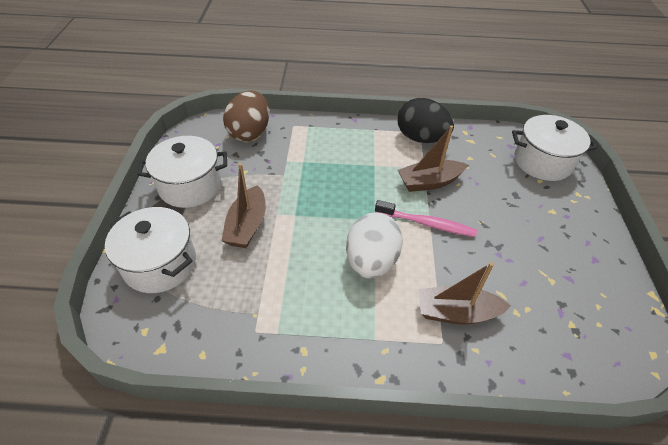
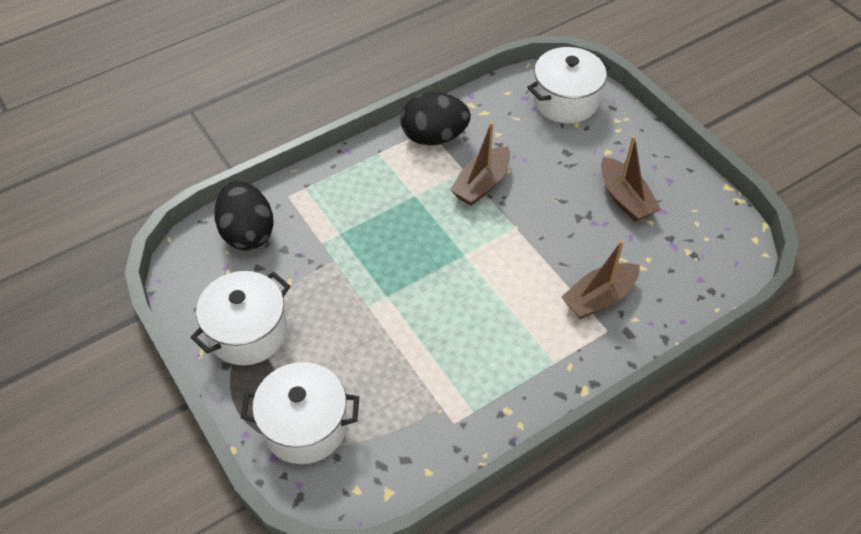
camera: 35 degrees left, 5 degrees up
brown boat [221,163,266,248] -> brown boat moved to [601,135,661,222]
brown egg [223,90,269,141] -> black egg [214,181,274,250]
white egg [346,212,403,279] -> none
pink toothbrush [375,200,477,237] -> none

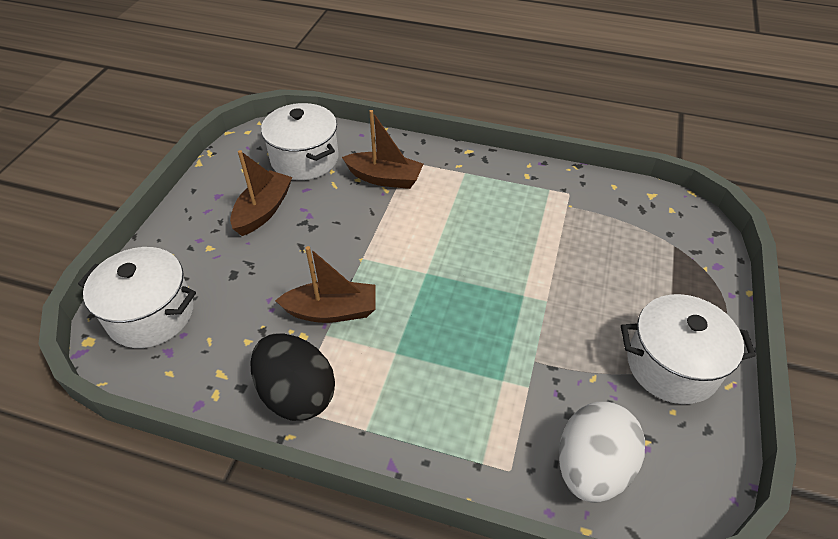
camera: 130 degrees left, 5 degrees down
black egg [214,181,274,250] -> white egg [559,402,645,503]
white pot [241,362,359,464] -> white pot moved to [261,103,339,180]

